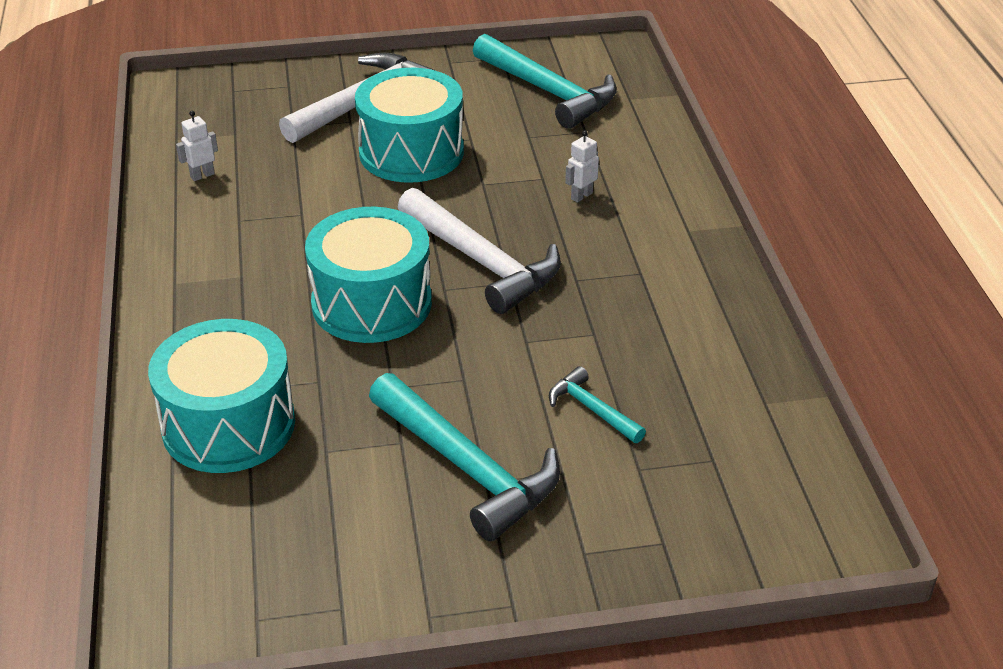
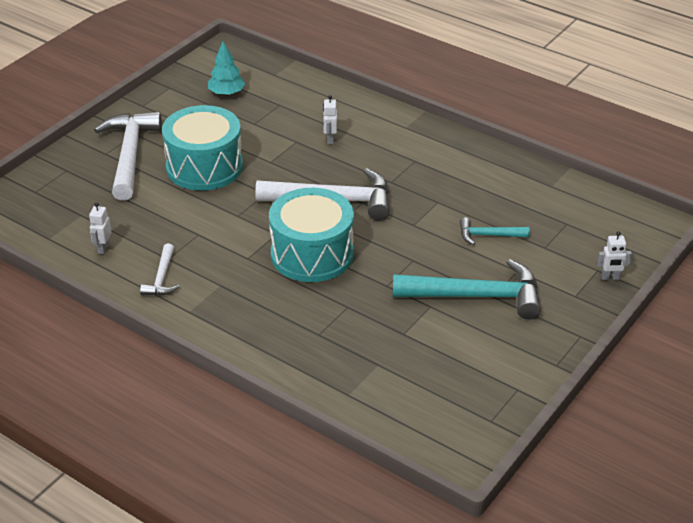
camera: 45 degrees left, 0 degrees up
turquoise drum [148,319,295,473] -> none
turquoise hammer [473,34,617,129] -> turquoise tree [208,41,245,96]
none -> white hammer [140,243,179,296]
none -> white robot [597,231,632,280]

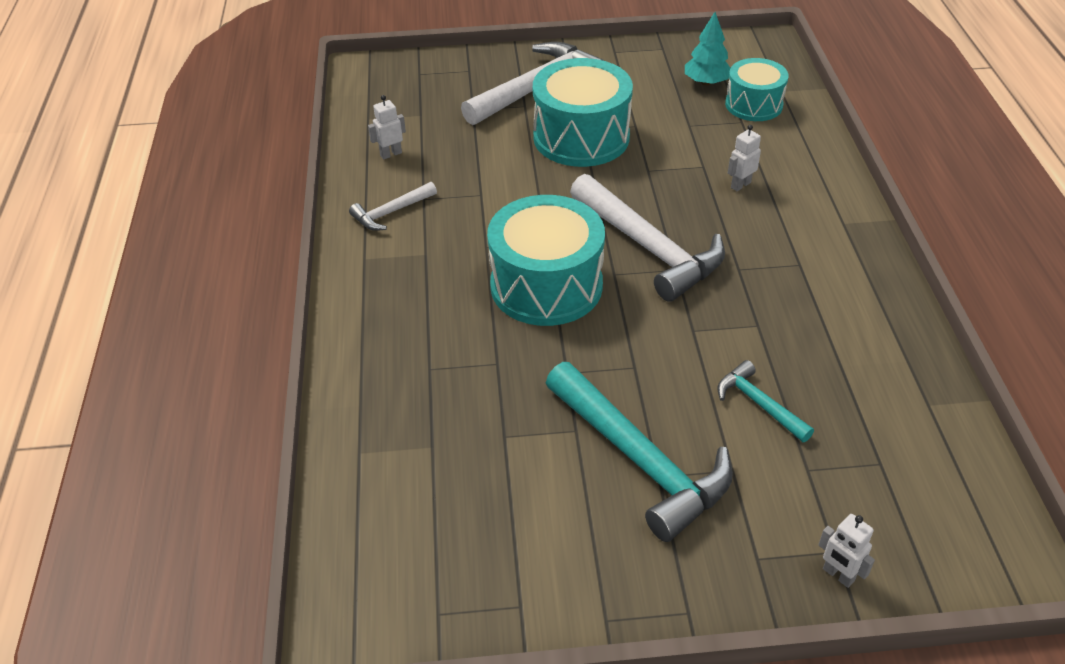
camera: 50 degrees right, 5 degrees up
none -> turquoise drum [725,58,789,121]

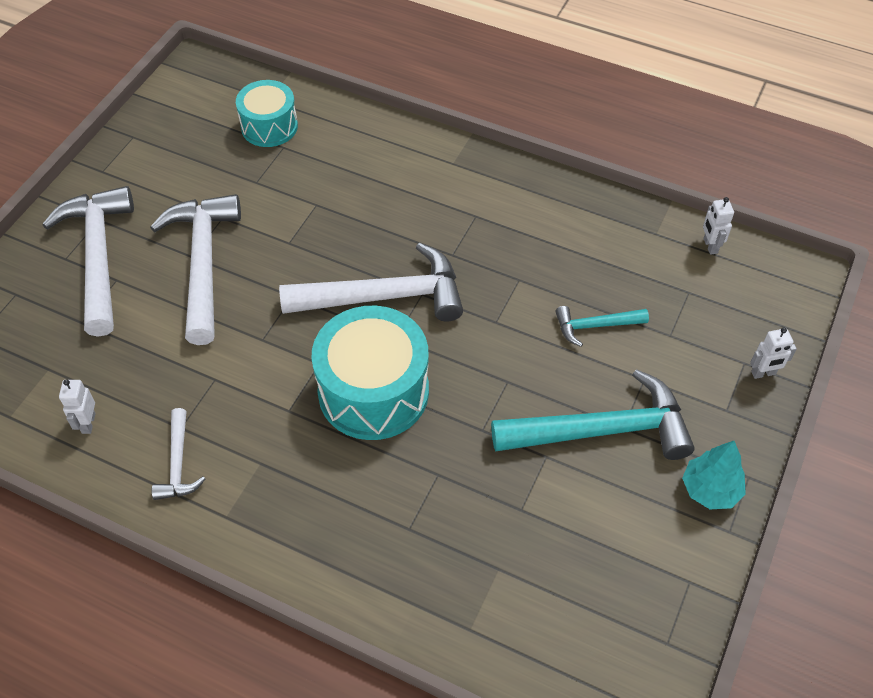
camera: 60 degrees left, 10 degrees up
turquoise drum [533,58,633,167] -> white hammer [150,194,241,345]
turquoise tree [685,12,730,86] -> turquoise tree moved to [682,441,746,509]
white robot [728,125,761,191] -> white robot moved to [703,197,734,255]

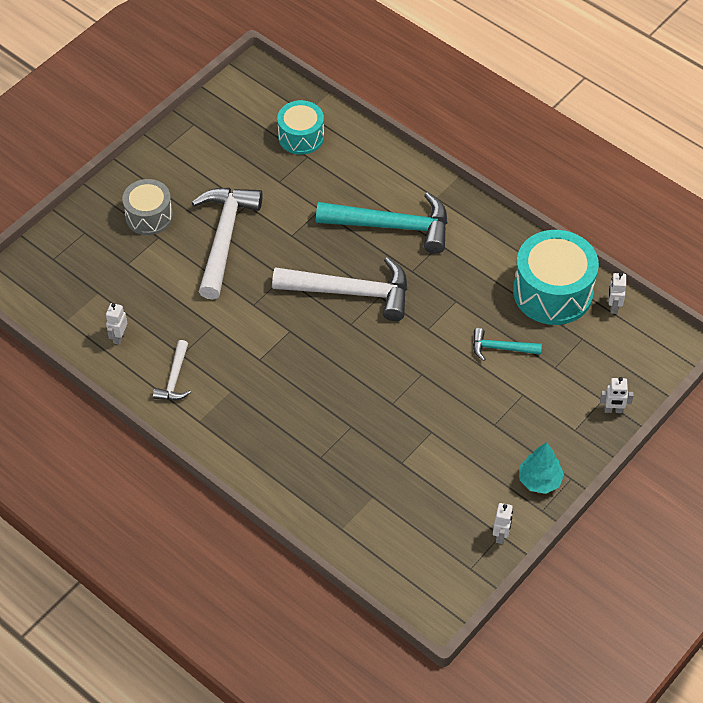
camera: 15 degrees right, 0 degrees up
white hammer [42,186,134,337] -> grey drum [122,179,173,235]
turquoise drum [311,306,429,440] -> turquoise drum moved to [513,230,599,325]
turquoise hammer [491,369,695,460] -> turquoise hammer moved to [316,192,447,254]
none -> white robot [493,503,513,544]

